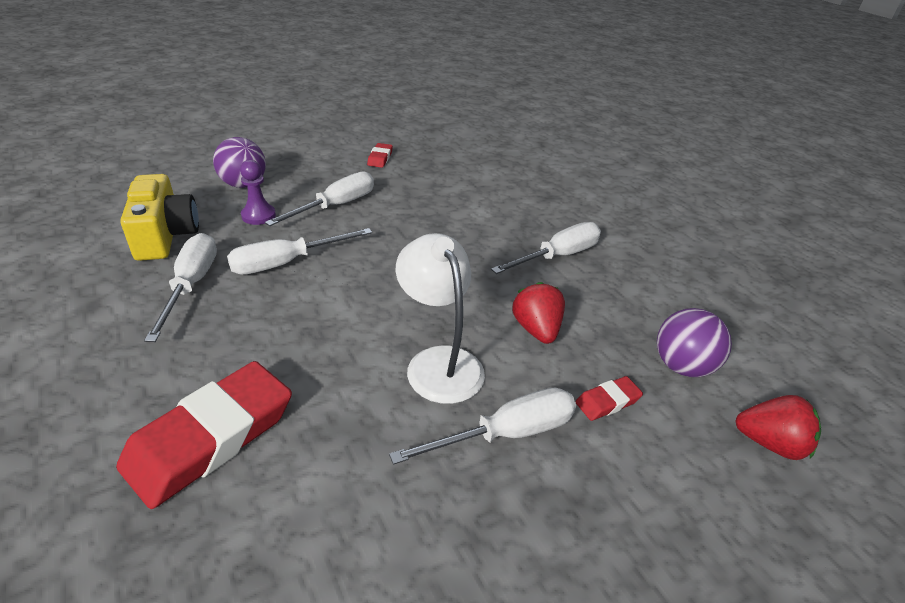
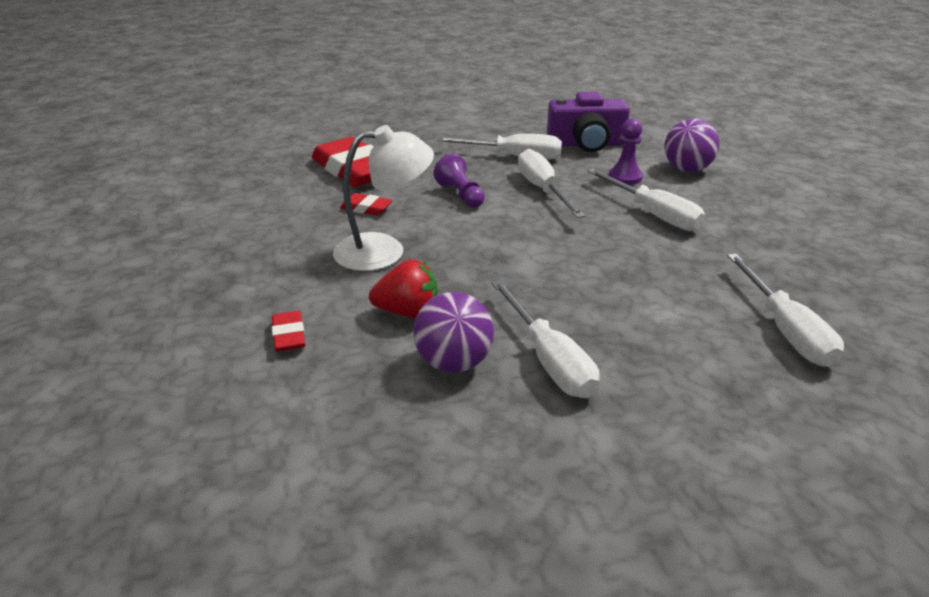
camera: 105 degrees right, 5 degrees down
yellow camera [120,174,199,261] -> purple camera [547,92,630,152]
red eraser [367,143,393,168] -> red eraser moved to [340,193,392,216]
white screwdriver [389,388,576,465] -> white screwdriver moved to [727,254,844,367]
purple ball [657,308,732,377] -> purple ball moved to [413,292,494,373]
red strawberry [735,395,821,460] -> none
none -> purple pawn [434,154,485,207]

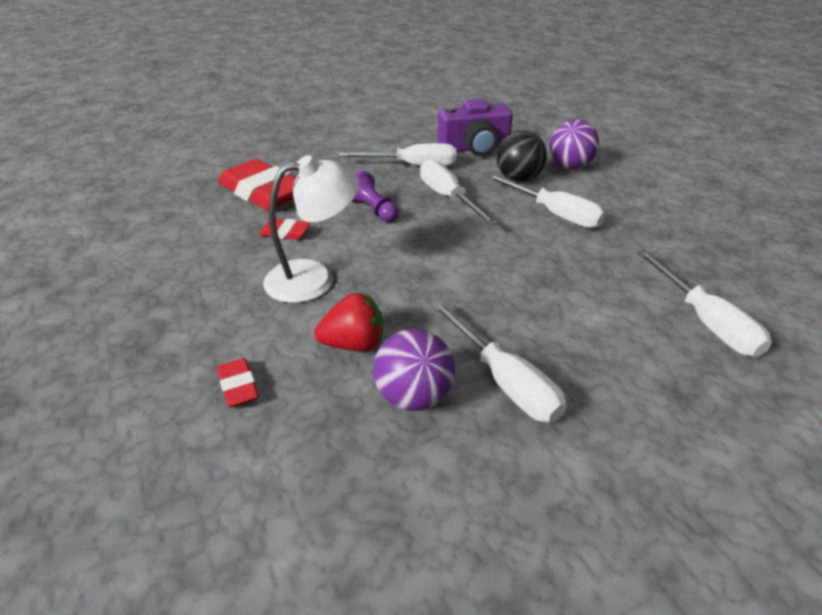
camera: 10 degrees left, 5 degrees up
purple pawn [609,119,643,185] -> black ball [497,131,547,182]

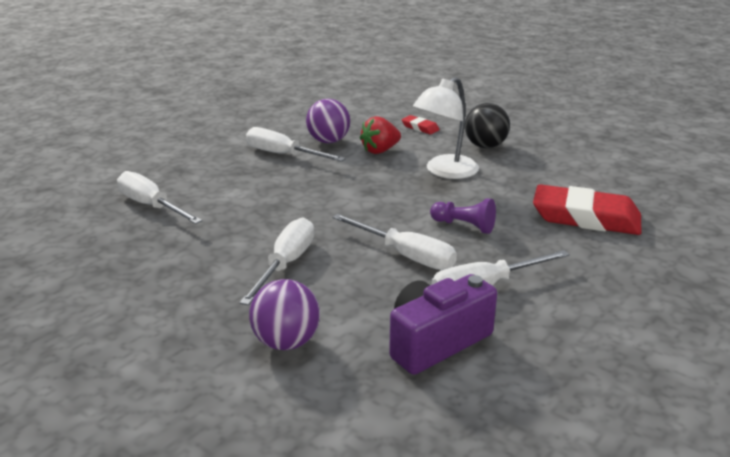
camera: 155 degrees right, 10 degrees down
red eraser [259,219,310,240] -> none
white screwdriver [486,174,606,228] -> white screwdriver turned 90 degrees clockwise [239,217,314,305]
black ball [497,131,547,182] -> black ball moved to [465,103,510,148]

